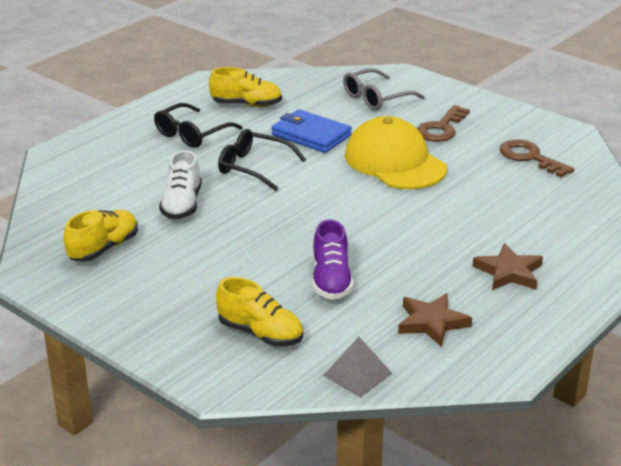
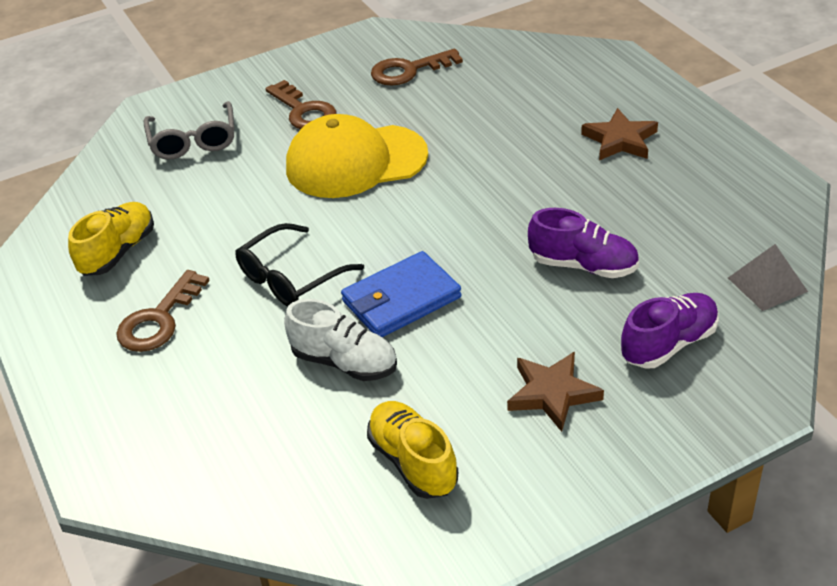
camera: 65 degrees left, 10 degrees up
black glasses [154,103,243,148] -> brown key [116,270,210,352]
yellow shoe [216,277,303,347] -> purple shoe [621,293,719,369]
blue wallet [272,109,352,153] -> blue wallet moved to [341,251,462,337]
brown star [398,293,472,347] -> brown star moved to [507,352,604,432]

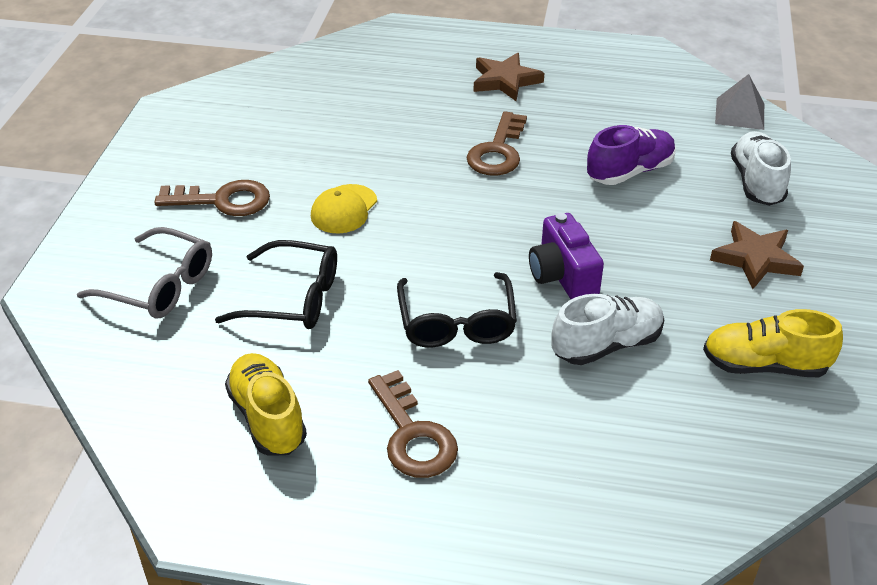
camera: 55 degrees left, 0 degrees up
yellow cap [286,114,428,198] -> yellow cap [311,184,377,233], size x0.49
blue wallet [341,251,462,337] -> purple camera [529,213,604,299]
brown key [371,49,463,86] -> brown key moved to [466,111,527,176]
purple shoe [621,293,719,369] -> white shoe [731,131,791,206]
none -> black glasses [215,240,337,329]

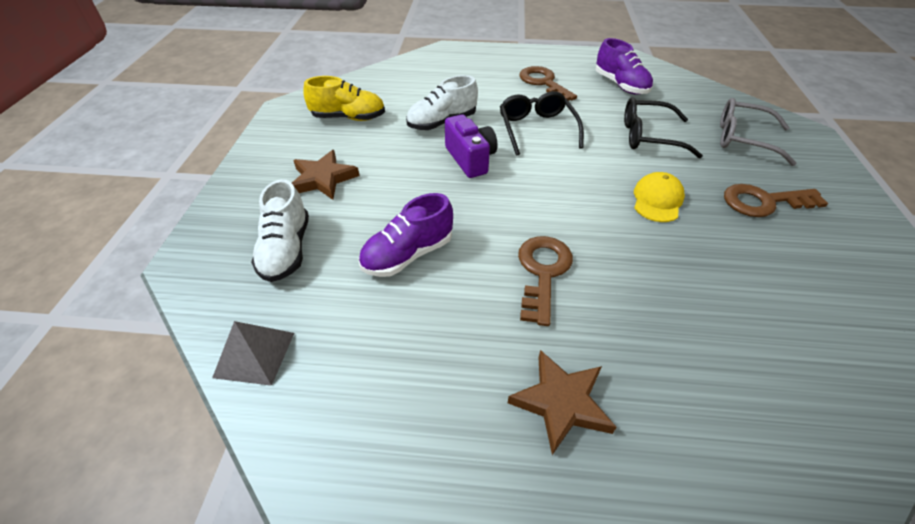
camera: 175 degrees right, 5 degrees up
yellow shoe [225,353,307,456] -> purple shoe [596,38,653,95]

